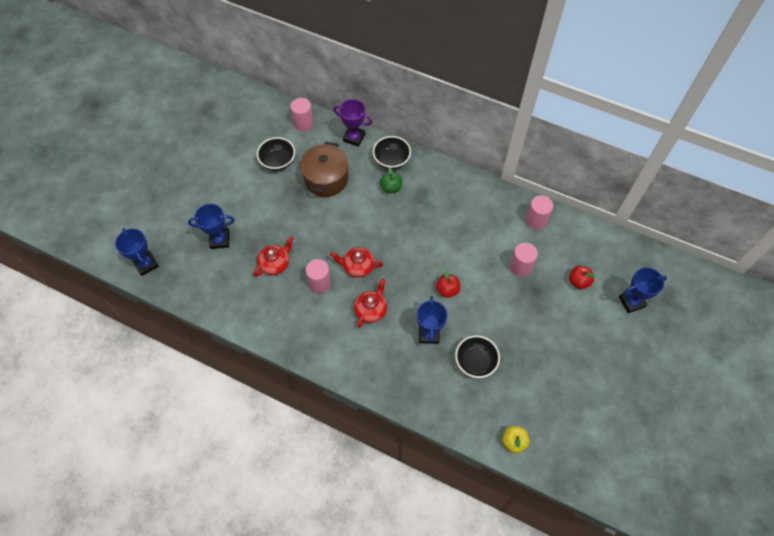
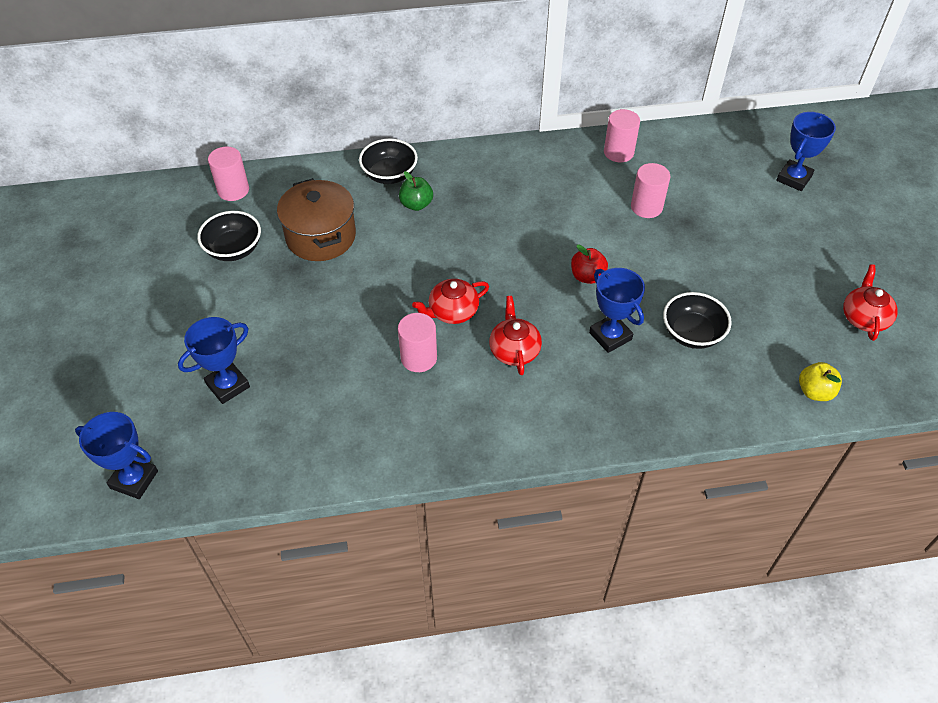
camera: 35 degrees left, 10 degrees down
red teapot [254,236,293,276] -> red teapot moved to [843,264,898,341]
purple trophy [333,99,372,147] -> none
red apple [569,266,595,289] -> none

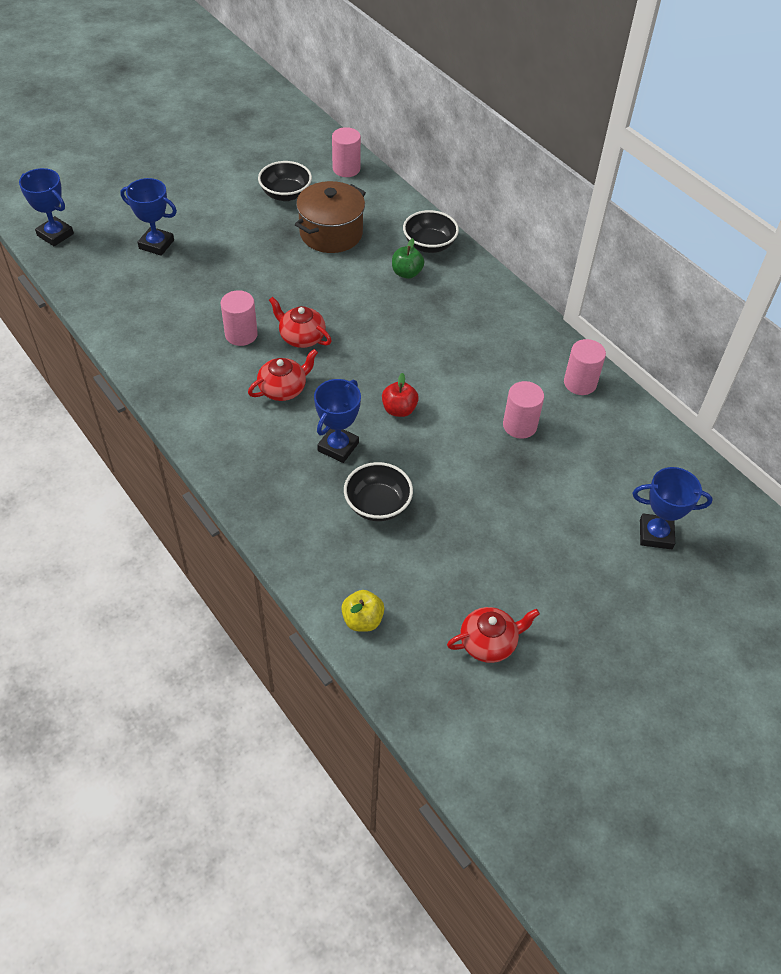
camera: 60 degrees right, 0 degrees up
blue trophy [75,412,158,499] -> blue trophy turned 45 degrees counterclockwise [19,168,74,246]

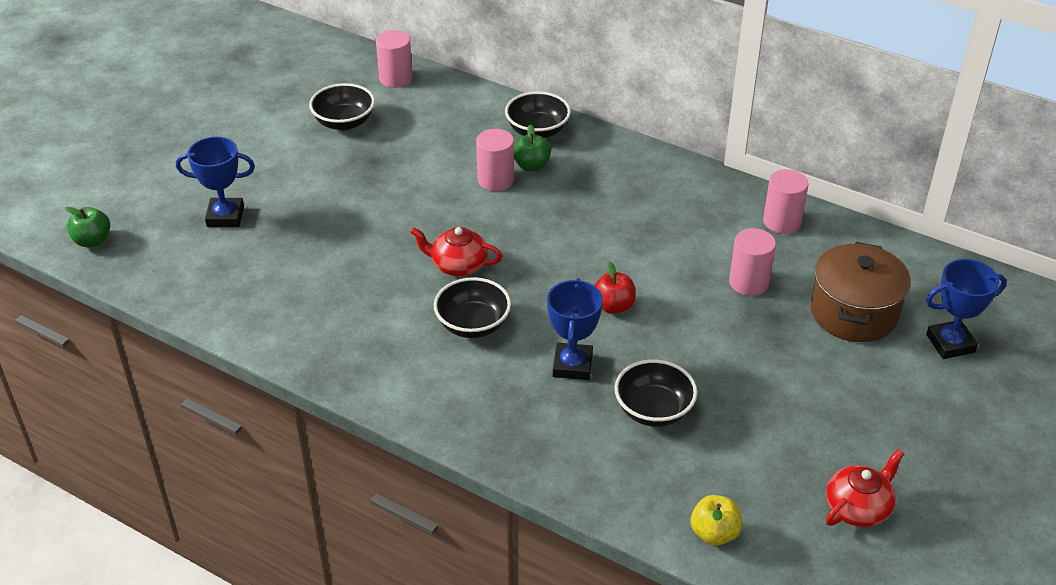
camera: 20 degrees left, 10 degrees down
blue trophy [19,168,74,246] -> green apple [65,207,110,247]
pink cylinder [221,290,258,346] -> pink cylinder moved to [476,129,514,191]
red teapot [248,349,318,401] -> black bowl [434,277,511,338]
brown pot [295,181,366,253] -> brown pot moved to [811,242,911,342]

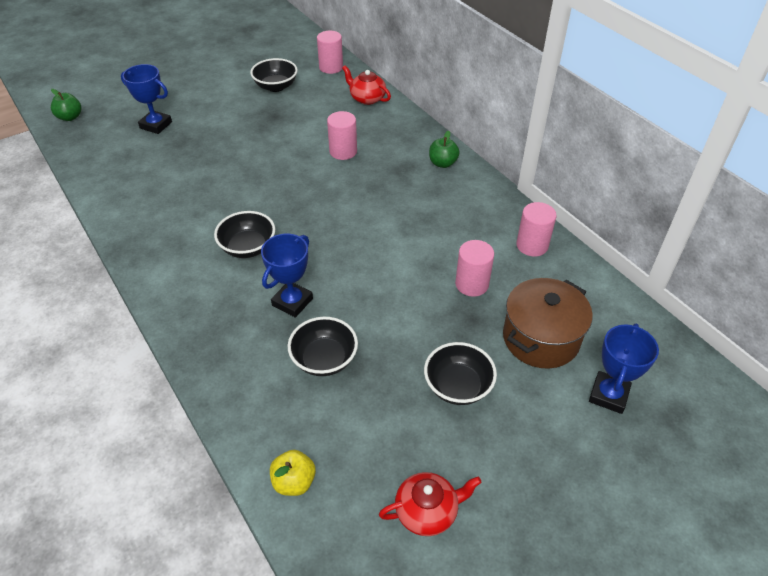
camera: 25 degrees right, 5 degrees up
red teapot [411,227,502,276] -> red teapot moved to [342,66,391,105]
black bowl [505,91,571,138] -> black bowl moved to [424,342,497,405]
green apple [514,124,551,172] -> green apple moved to [429,131,460,168]
red apple [594,262,636,314] -> none
blue trophy [926,259,1007,359] -> blue trophy turned 75 degrees counterclockwise [589,324,659,414]

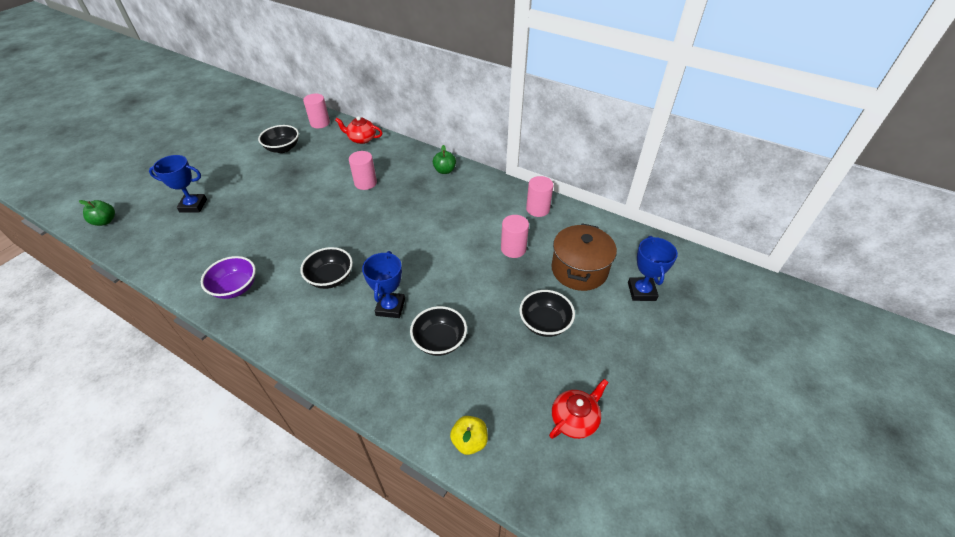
camera: 25 degrees left, 0 degrees up
none -> purple bowl [201,256,256,299]

